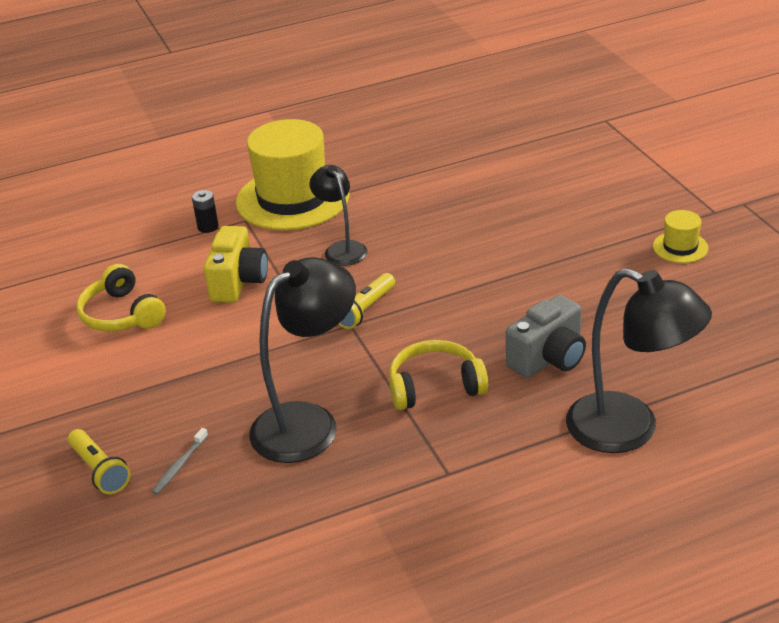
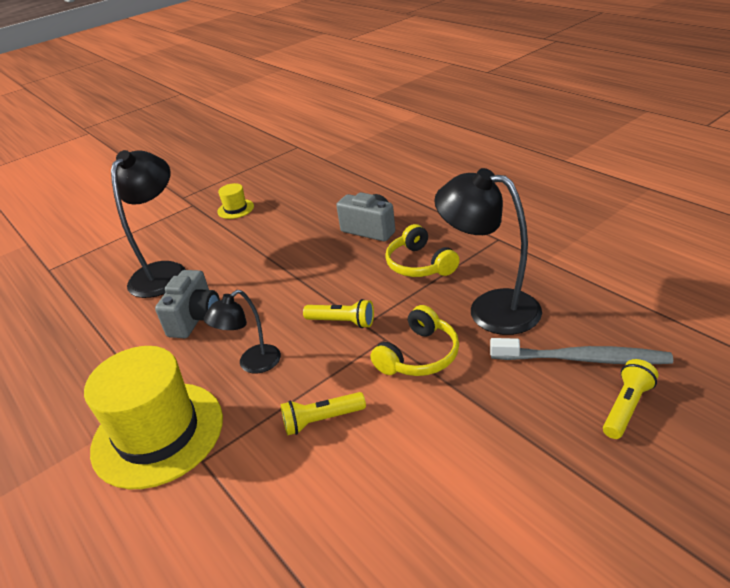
camera: 105 degrees left, 0 degrees up
yellow headphones [76,264,166,332] -> yellow headphones moved to [370,305,459,376]
grey toothbrush [152,428,208,495] -> grey toothbrush [490,338,673,364], size x2.20
black battery [192,190,219,233] -> none
yellow camera [204,226,268,303] -> yellow flashlight [281,392,366,435]
black lamp [566,268,712,453] -> black lamp moved to [111,150,186,298]
none -> grey camera [155,270,220,338]

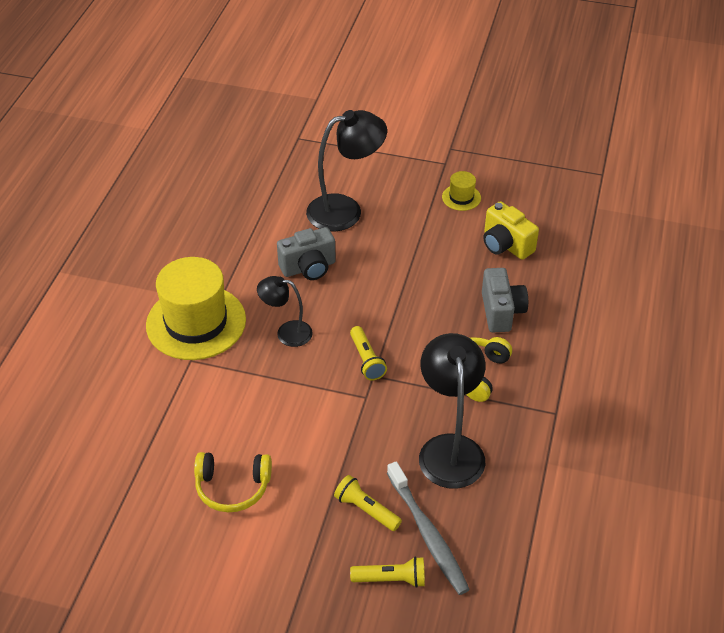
camera: 50 degrees right, 10 degrees up
yellow flashlight [281,392,366,435] -> yellow flashlight moved to [334,475,402,531]
yellow headphones [370,305,459,376] -> yellow headphones moved to [194,452,272,512]
none -> yellow camera [483,201,539,260]

